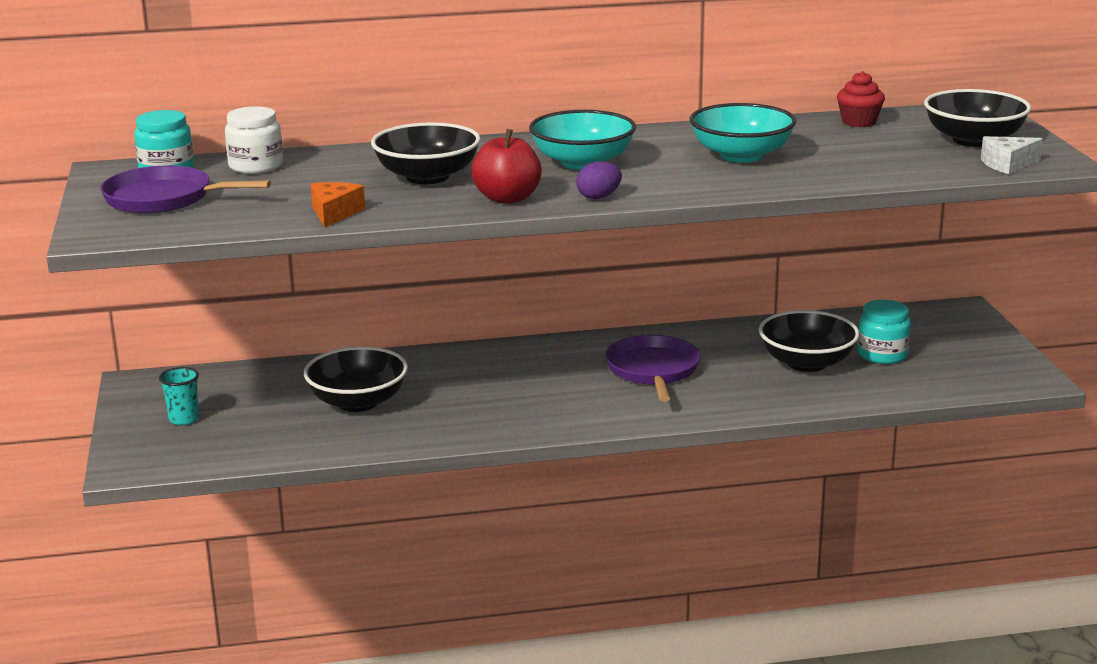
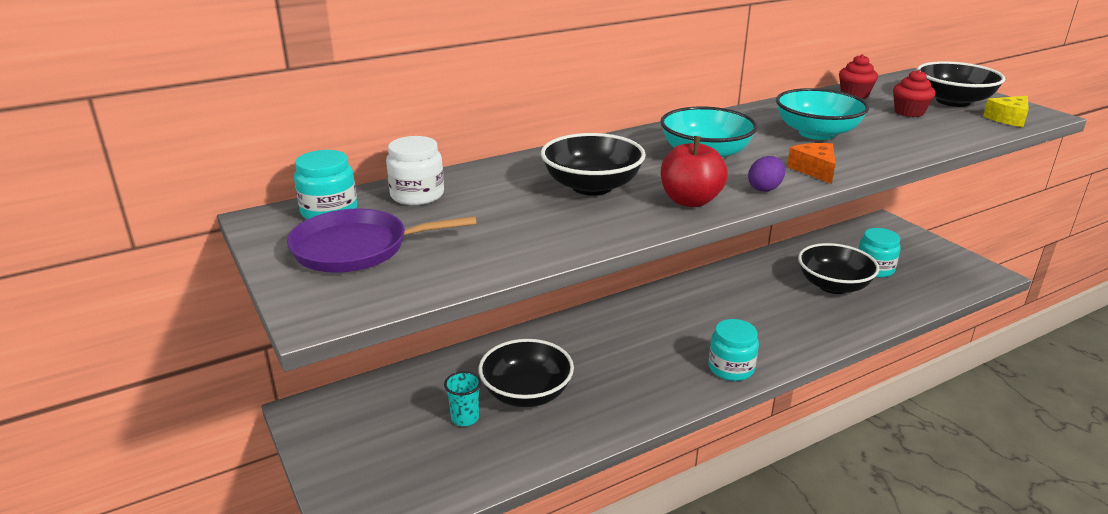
camera: 20 degrees left, 5 degrees up
turquoise cup [159,367,199,425] -> turquoise cup moved to [444,371,481,426]
orange cheese [311,182,365,228] -> orange cheese moved to [787,143,835,184]
purple pan [605,335,700,402] -> none
white cheese [981,136,1043,174] -> yellow cheese [983,96,1029,127]
none -> turquoise jar [708,319,759,381]
none -> red cupcake [893,70,936,117]

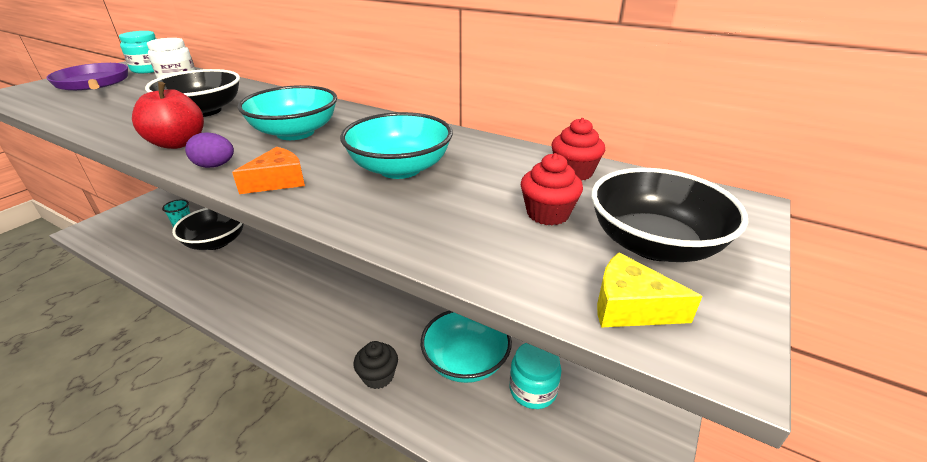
camera: 60 degrees right, 5 degrees up
turquoise jar [708,319,759,381] -> none
black bowl [798,243,880,294] -> turquoise bowl [421,311,512,383]
none -> black cupcake [354,341,398,389]

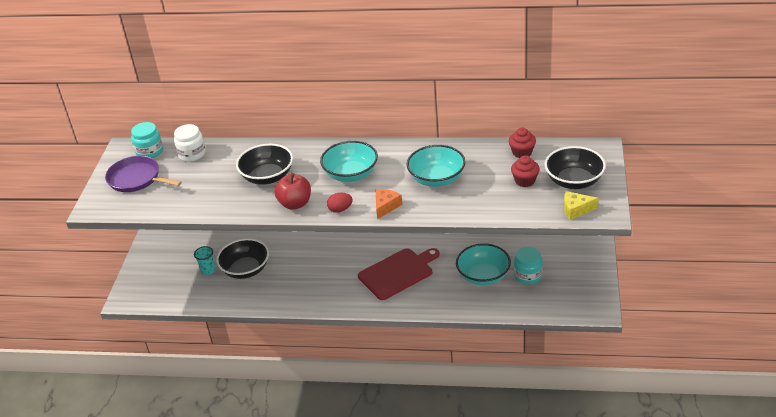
camera: 20 degrees left, 5 degrees up
purple egg [185,133,234,168] -> red egg [327,193,353,213]
black cupcake [354,341,398,389] -> none
none -> red cutting board [358,248,440,300]

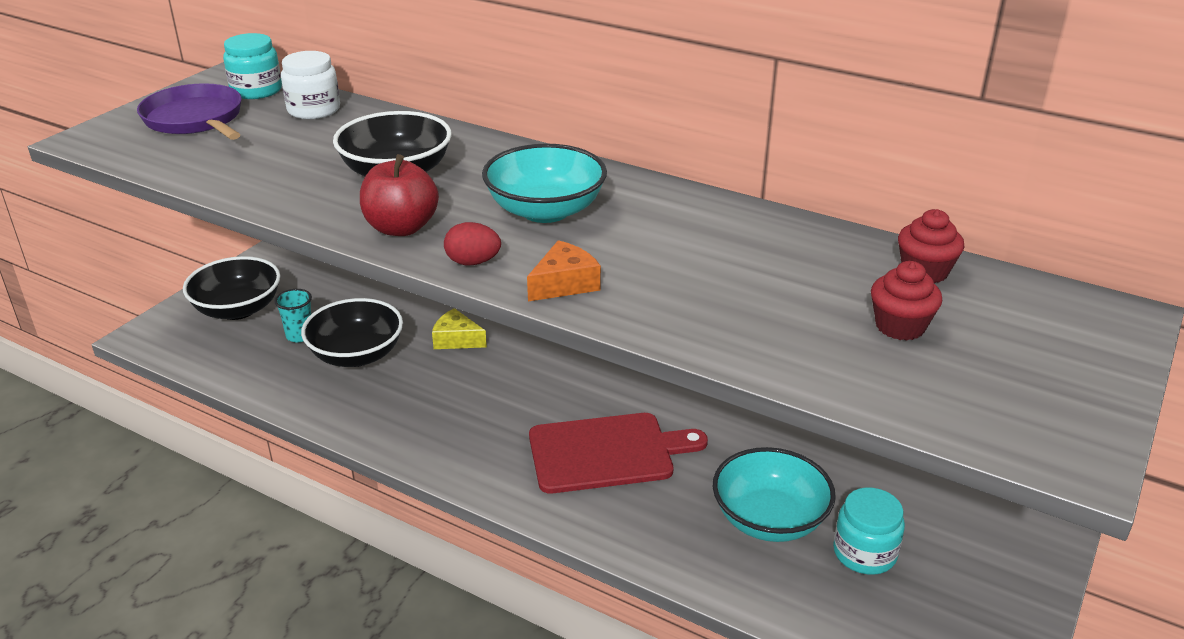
camera: 20 degrees right, 5 degrees down
turquoise bowl [407,145,466,187] -> none
black bowl [545,146,606,189] -> black bowl moved to [183,256,281,320]
yellow cheese [564,191,598,220] -> yellow cheese moved to [432,308,487,349]

